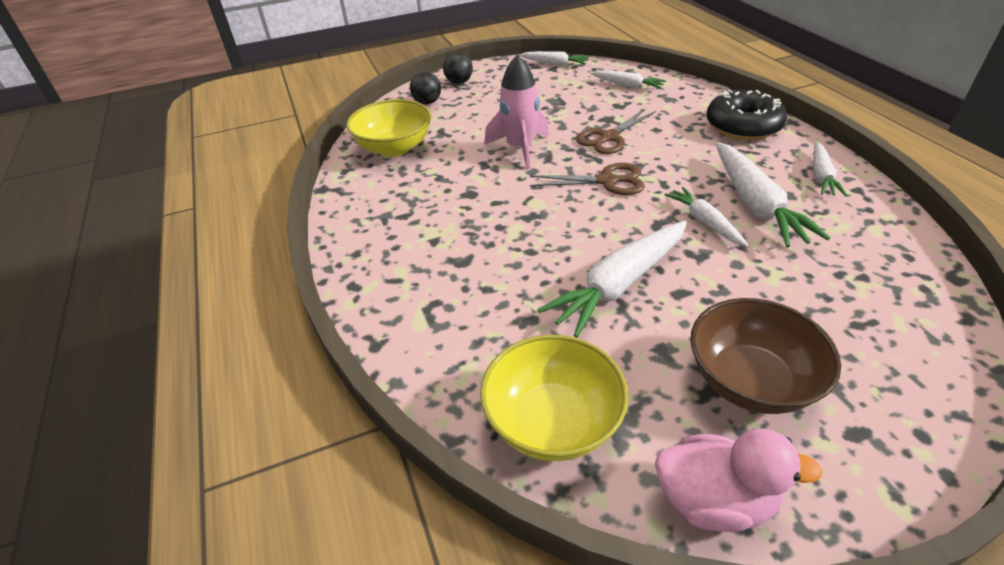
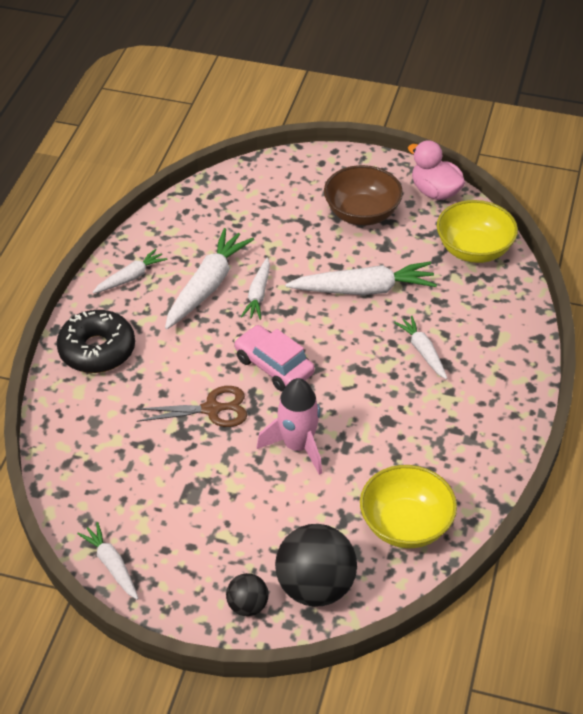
camera: 145 degrees left, 5 degrees up
black ball [410,72,441,104] -> black ball [275,524,357,607], size x1.93
brown scissors [530,163,645,195] -> pink car [234,325,315,391]
white carrot [590,71,666,89] -> white carrot moved to [394,316,448,380]

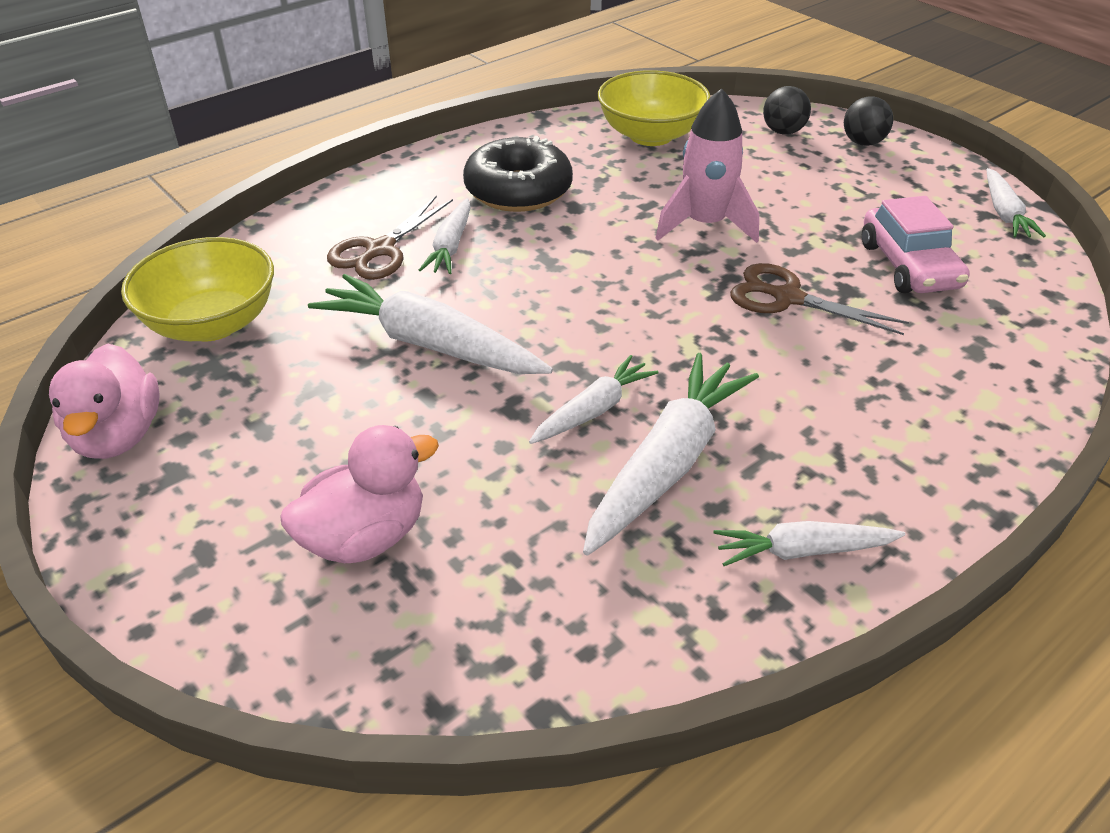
camera: 145 degrees left, 5 degrees down
black donut [57,310,135,373] -> black donut moved to [463,136,573,212]
white carrot [165,228,254,329] -> white carrot turned 150 degrees clockwise [583,353,759,555]
pink car [234,325,315,391] -> pink car moved to [862,196,970,293]
black ball [275,524,357,607] -> black ball [763,86,811,135], size x0.52
brown bowl [324,165,403,226] -> none
none -> pink duck [280,425,439,563]
none -> brown scissors [327,195,453,280]

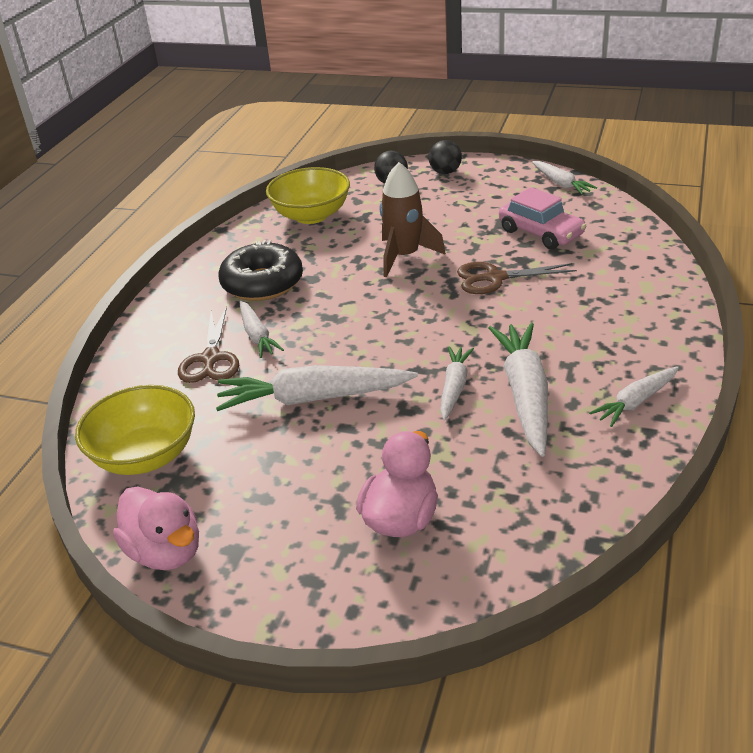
camera: 30 degrees left, 5 degrees down
pink rocket [656,88,759,243] -> brown rocket [380,162,446,278]

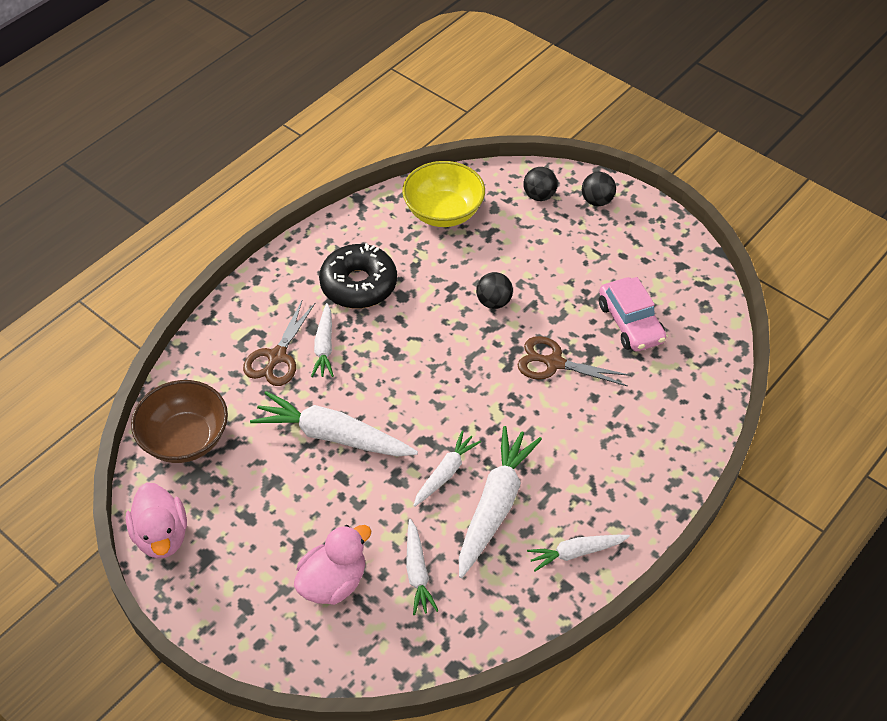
camera: 20 degrees right, 15 degrees up
yellow bowl [75,385,195,475] -> brown bowl [131,380,228,463]
brown rocket [380,162,446,278] -> black ball [476,272,513,309]
white carrot [532,161,597,195] -> white carrot moved to [406,519,438,615]

